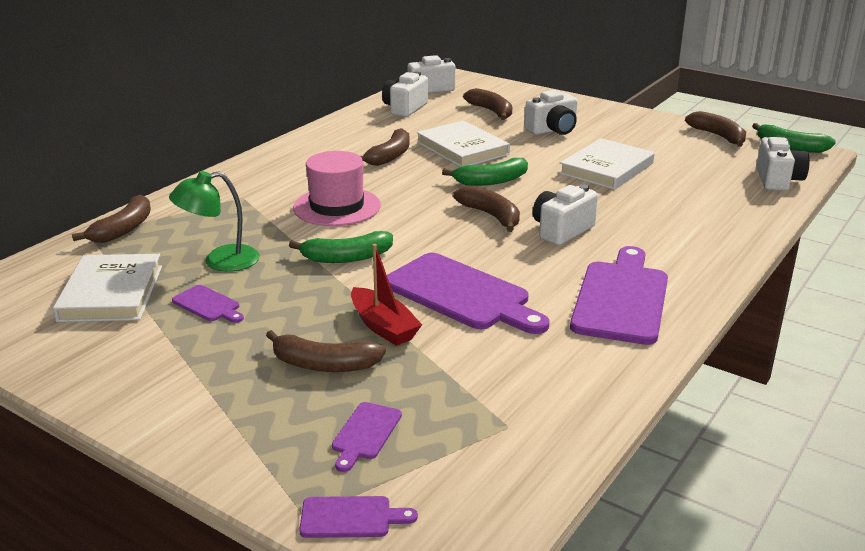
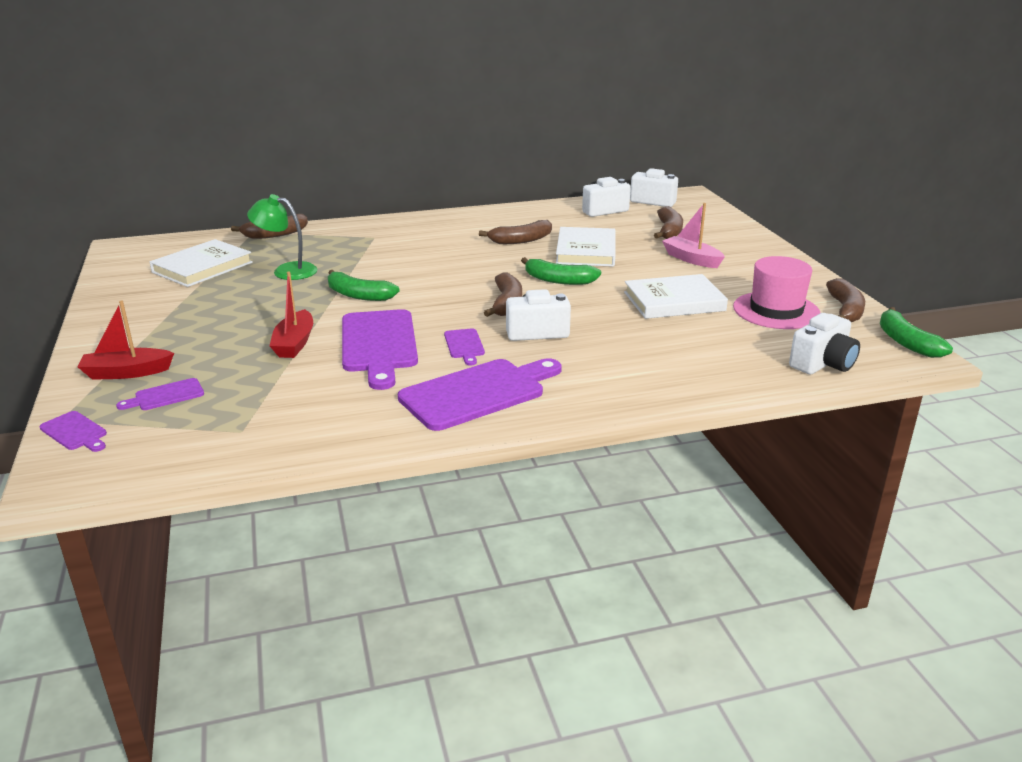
camera: 40 degrees right, 0 degrees up
purple cutting board [172,285,244,323] -> purple cutting board moved to [444,328,485,365]
brown banana [266,330,386,372] -> none
pink hat [293,151,381,226] -> pink hat moved to [733,256,820,329]
white camera [525,90,578,135] -> pink boat [662,203,725,268]
none -> red boat [77,301,174,380]

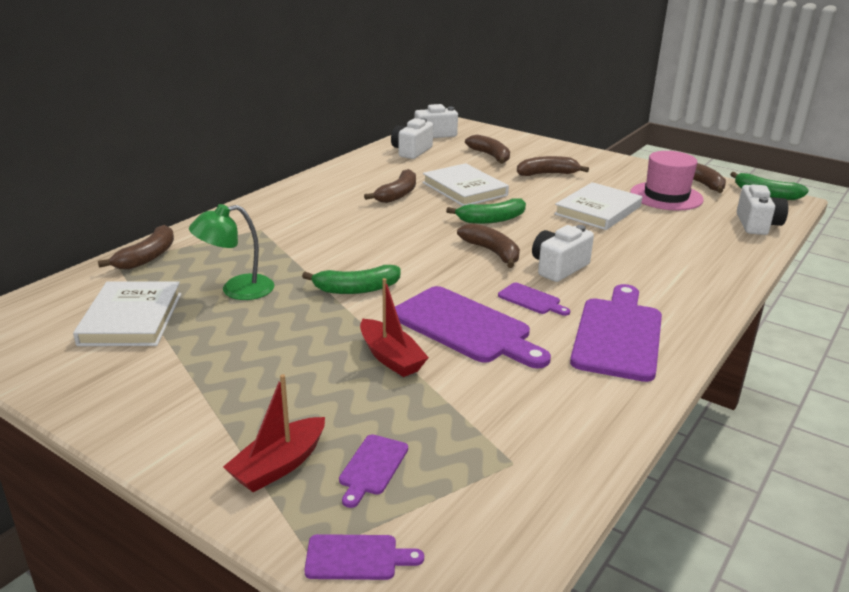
camera: 40 degrees left, 0 degrees up
pink boat [662,203,725,268] -> brown banana [517,156,589,176]

